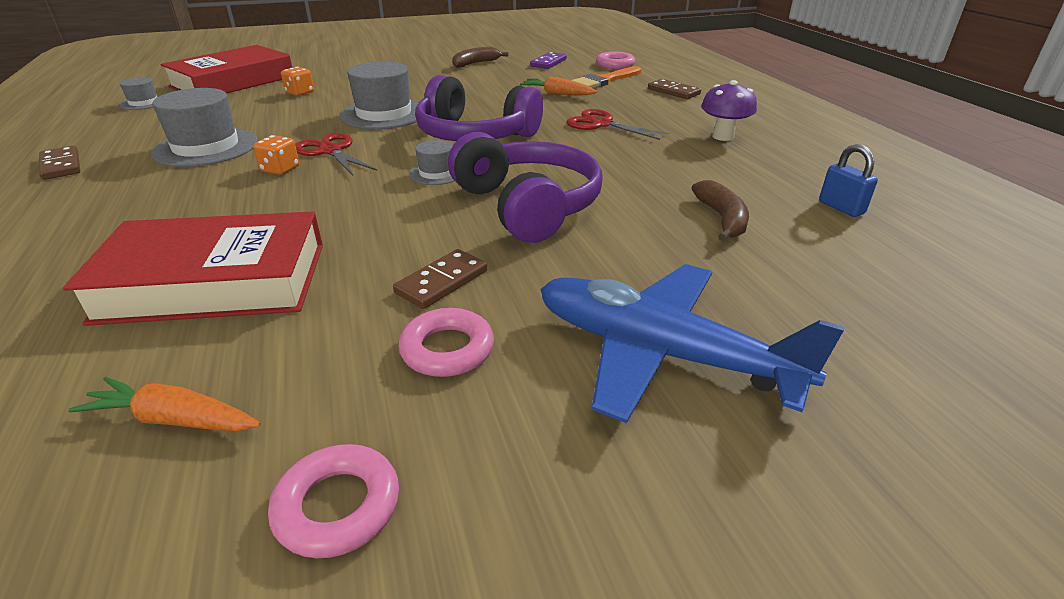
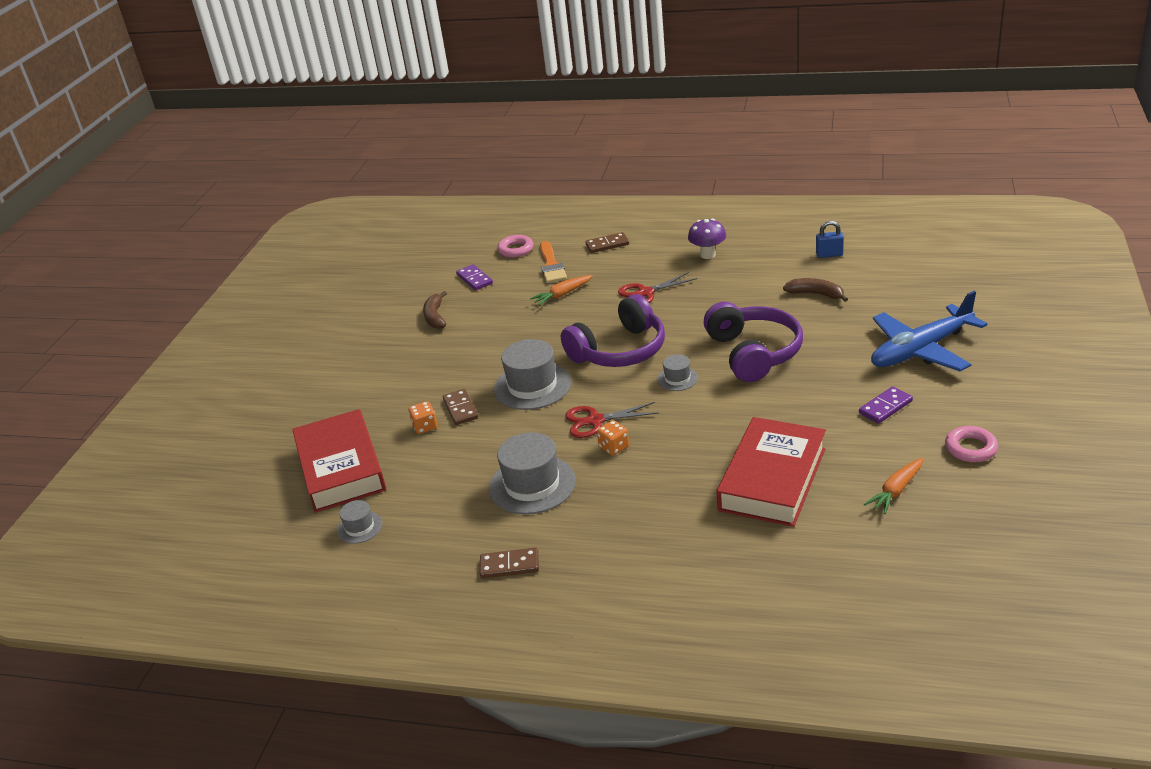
camera: 55 degrees left, 0 degrees up
brown domino [393,249,487,309] -> brown domino moved to [443,389,478,425]
pink ring [398,308,494,377] -> purple domino [859,386,913,424]
purple headphones [448,132,603,243] -> purple headphones turned 75 degrees clockwise [704,302,803,382]

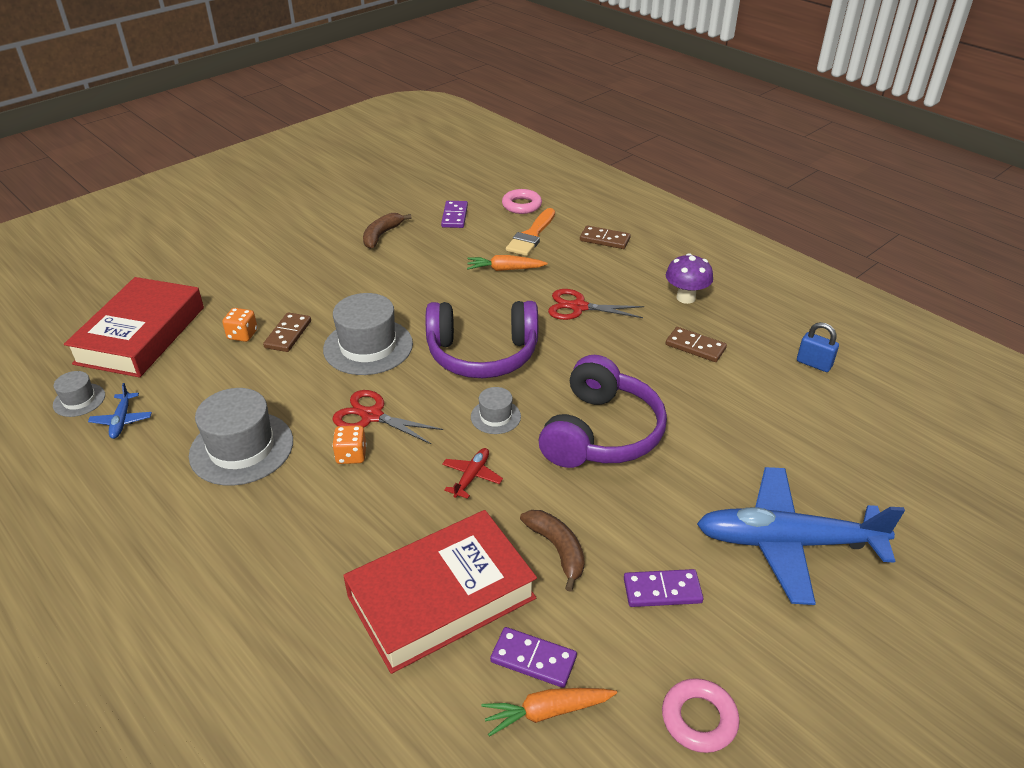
camera: 30 degrees right, 5 degrees up
brown domino [480,548,539,579] -> brown domino moved to [665,327,727,362]
brown banana [783,278,848,302] -> brown banana moved to [520,510,585,592]
none -> blue plane [88,383,152,439]
none -> red plane [442,448,503,499]
none -> purple domino [490,627,577,688]

